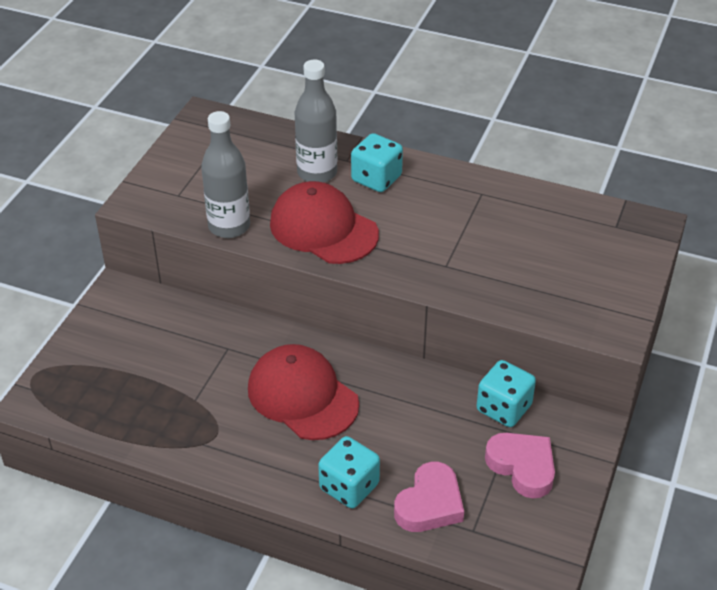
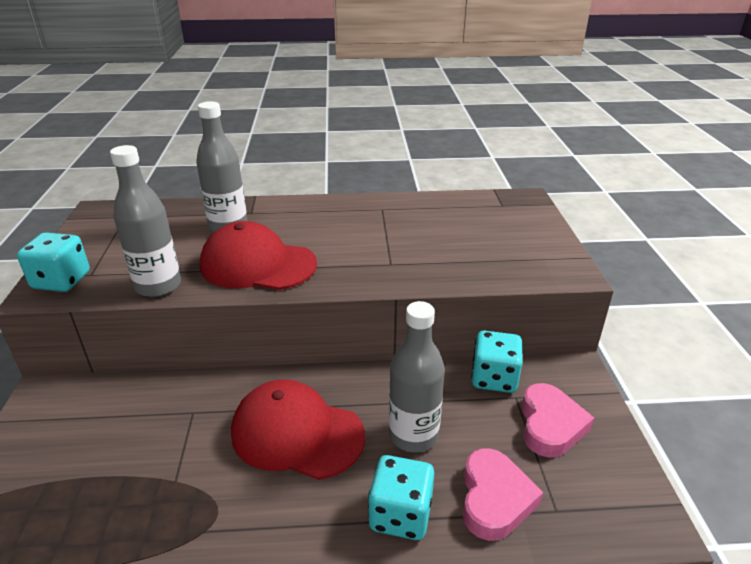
camera: 25 degrees left, 10 degrees down
turquoise dice [351,133,403,192] -> turquoise dice moved to [17,232,90,292]
pink heart [485,433,555,499] -> pink heart turned 75 degrees clockwise [521,383,594,458]
none -> grey bottle [389,301,445,453]

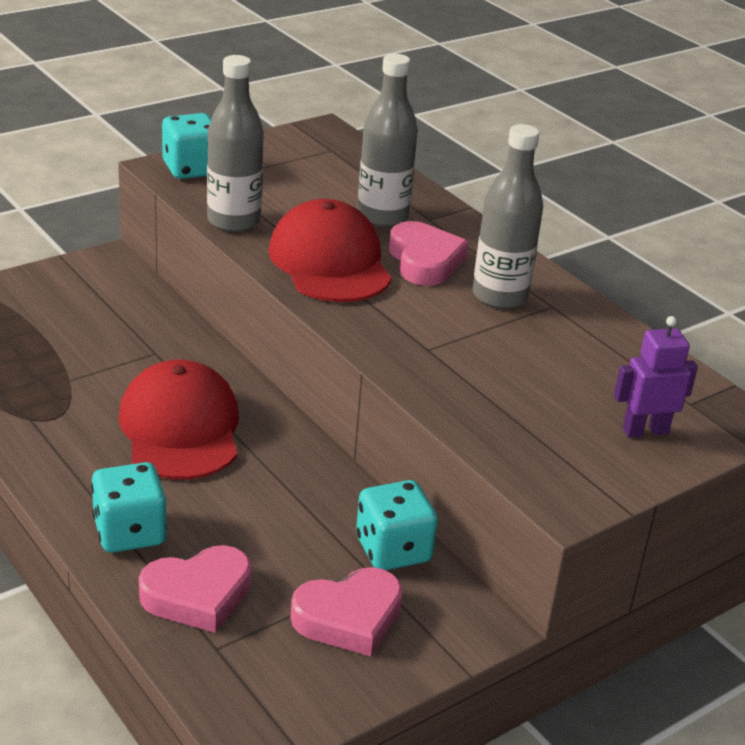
camera: 55 degrees right, 0 degrees up
grey bottle [389,301,445,453] -> grey bottle moved to [473,124,543,309]
none -> pink heart [389,221,469,286]
none -> purple robot [614,316,698,437]

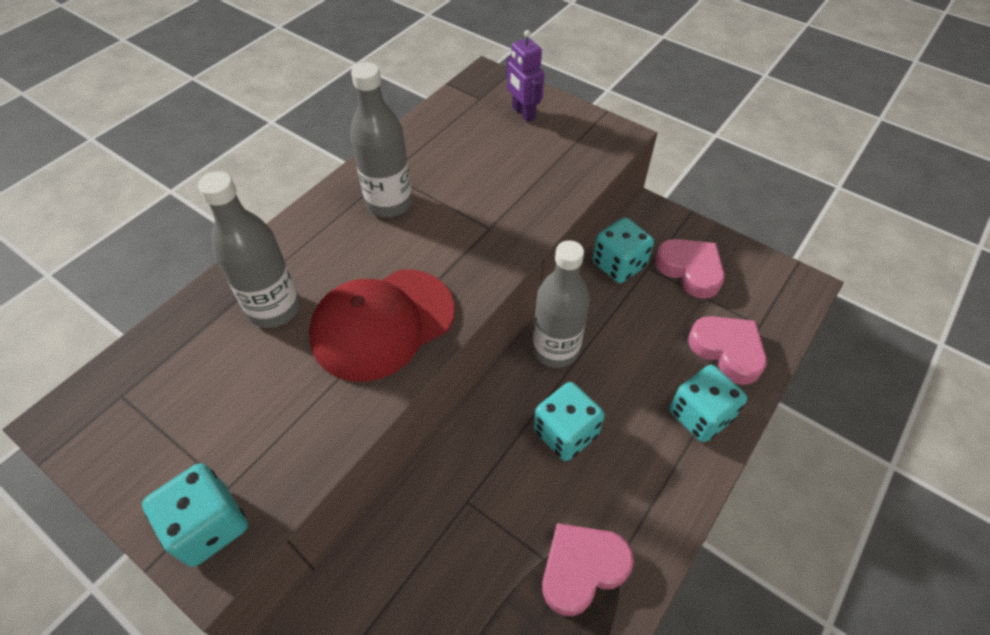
camera: 105 degrees left, 20 degrees up
red cap [118,359,239,480] -> turquoise dice [534,382,605,461]
grey bottle [207,55,264,232] -> grey bottle moved to [532,240,590,368]
pink heart [389,221,469,286] -> pink heart moved to [542,523,634,616]

